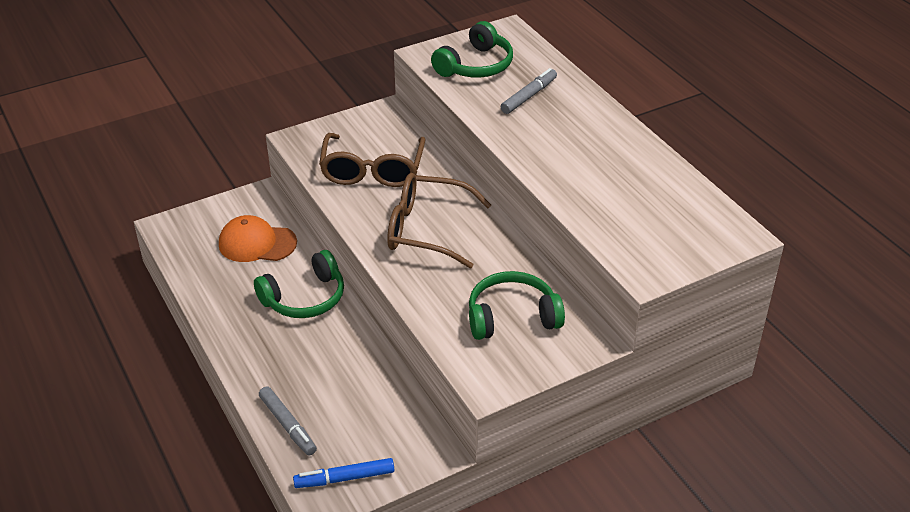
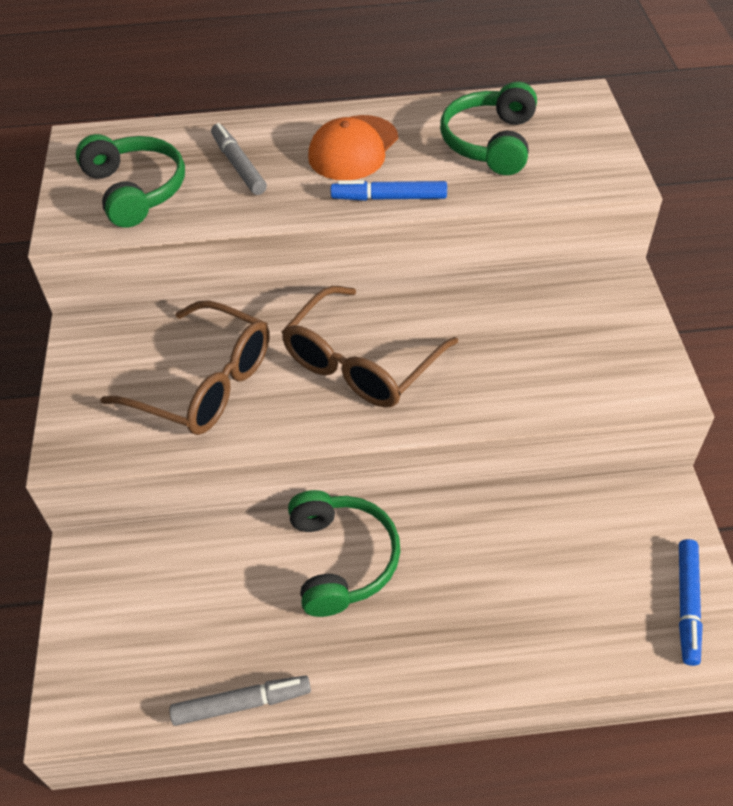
camera: 65 degrees left, 10 degrees up
orange cap [219,215,297,262] -> orange cap moved to [308,115,398,180]
grey marker [259,386,317,455] -> grey marker moved to [170,675,311,726]
green headphones [469,271,565,340] -> green headphones moved to [440,82,537,175]
none -> blue marker [331,180,447,201]

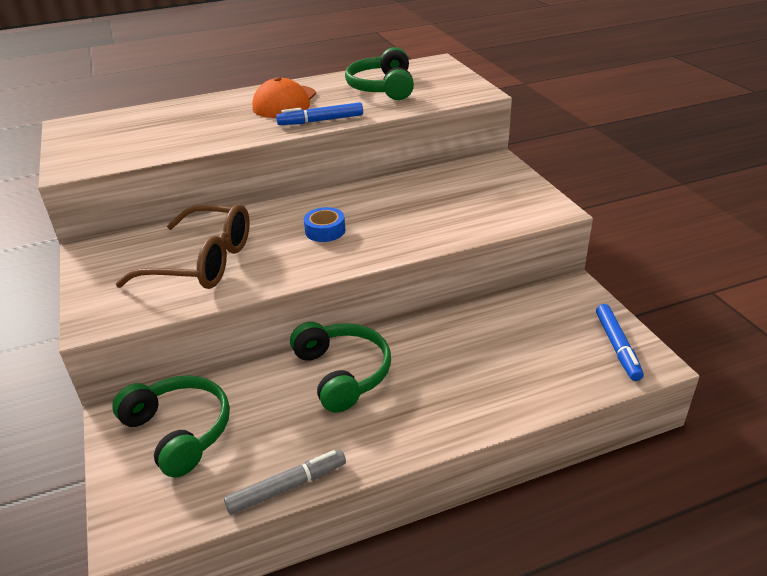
camera: 15 degrees left, 15 degrees down
green headphones [76,134,185,228] -> green headphones moved to [112,375,230,477]
grey marker [211,123,267,195] -> none
brown glasses [282,286,458,408] -> blue tape [304,207,345,242]

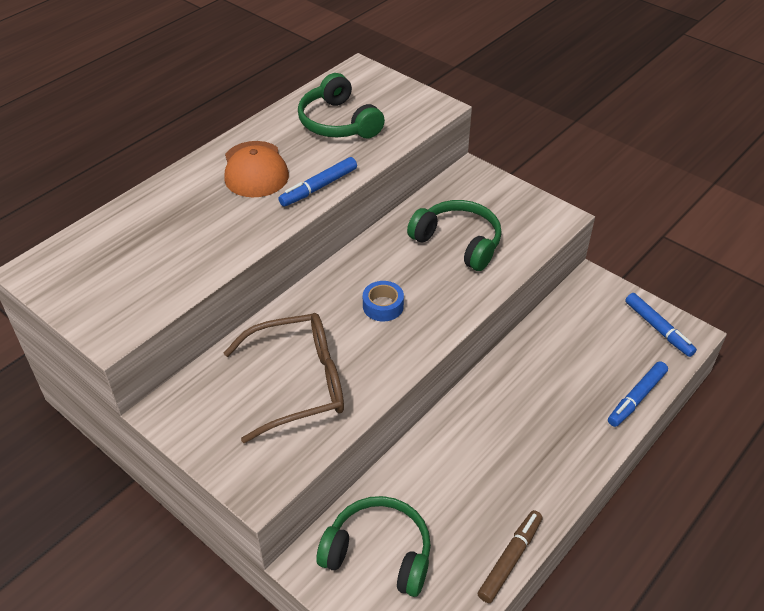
camera: 30 degrees left, 10 degrees up
grey marker [224,450,346,515] -> brown marker [478,510,542,603]
green headphones [290,322,391,413] -> green headphones moved to [407,200,502,271]
none -> blue marker [608,361,668,427]

